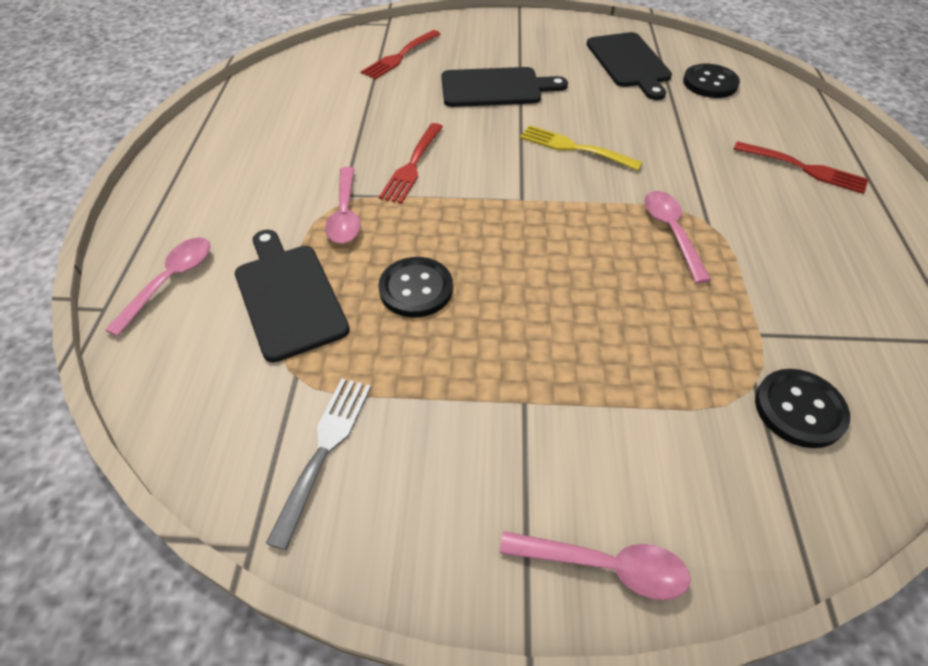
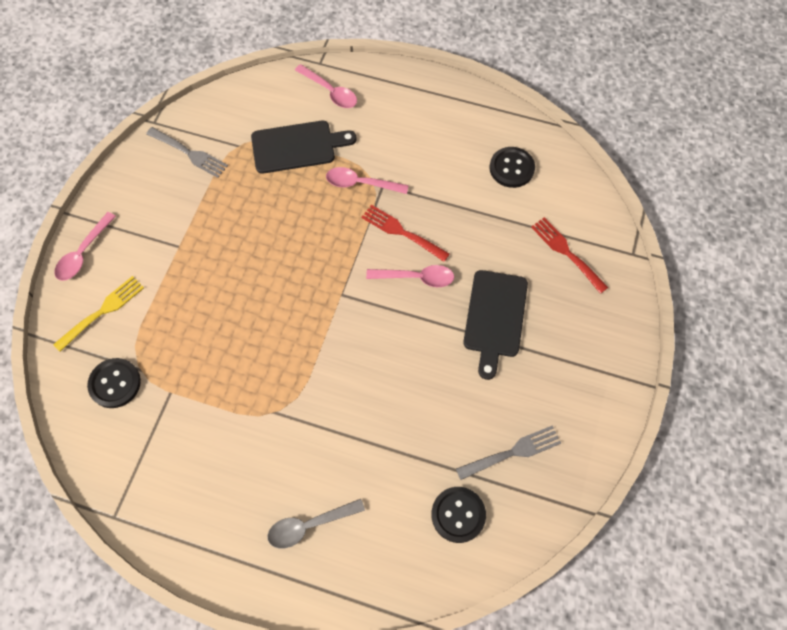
camera: 105 degrees right, 15 degrees up
black button [378,257,453,317] -> black button moved to [490,147,535,188]
yellow fork [520,125,643,171] -> yellow fork moved to [53,276,144,352]
black cutting board [587,32,672,100] -> grey fork [456,425,561,480]
pink spoon [645,191,711,283] -> pink spoon moved to [366,265,454,287]
red fork [733,141,868,194] -> grey spoon [267,499,365,548]

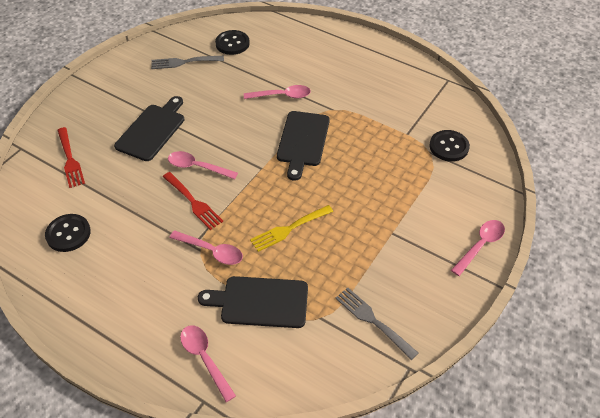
camera: 165 degrees left, 15 degrees down
yellow fork [53,276,144,352] -> yellow fork moved to [250,205,333,252]
grey spoon [267,499,365,548] -> none
none -> pink spoon [244,85,311,99]
none -> black cutting board [277,111,330,181]

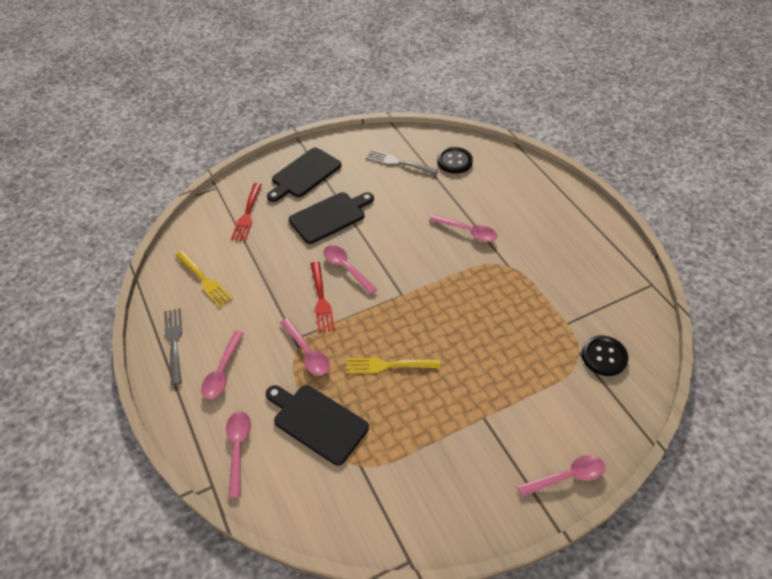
camera: 30 degrees right, 0 degrees up
black button [45,214,91,252] -> yellow fork [176,251,233,307]
black cutting board [277,111,330,181] -> black cutting board moved to [267,147,341,202]
grey fork [335,287,418,360] -> grey fork moved to [164,308,182,385]
none -> pink spoon [201,331,244,399]

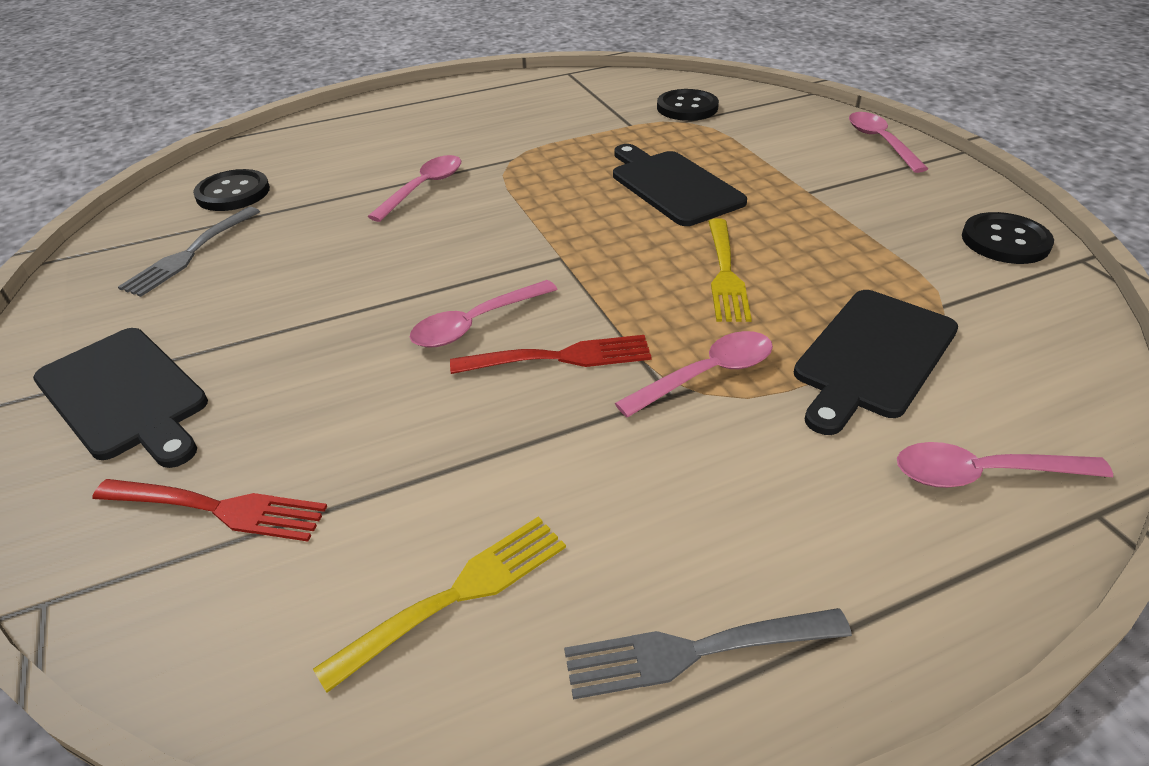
camera: 85 degrees left, 10 degrees down
pink spoon [201,331,244,399] -> none
black cutting board [289,192,374,244] -> black cutting board moved to [613,144,747,226]
none -> black button [962,212,1054,264]

